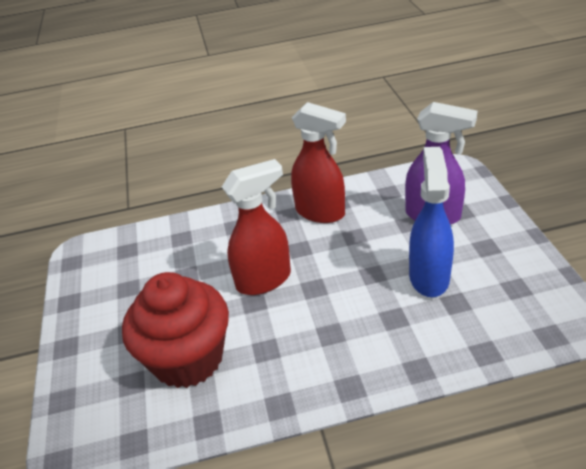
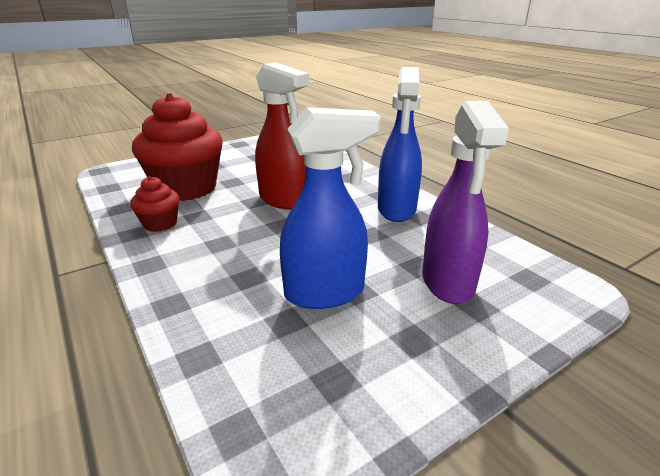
camera: 65 degrees right, 10 degrees down
red spray bottle [291,102,346,223] -> blue spray bottle [378,67,422,222]
none -> red cupcake [130,176,180,232]

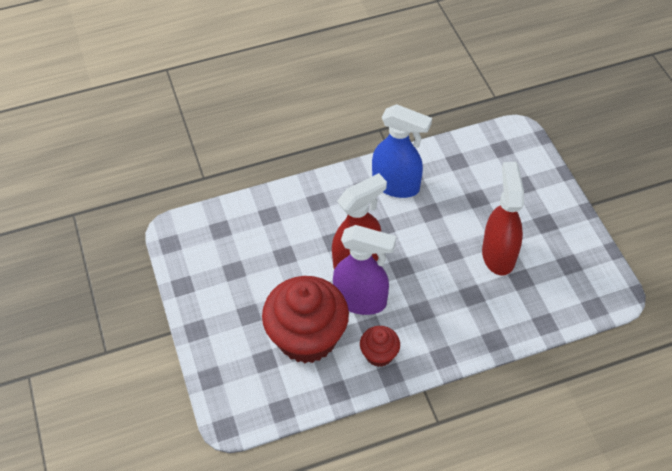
camera: 75 degrees left, 25 degrees up
blue spray bottle [280,107,381,309] -> red spray bottle [482,162,524,276]
purple spray bottle [422,101,509,304] -> purple spray bottle moved to [333,225,396,315]

